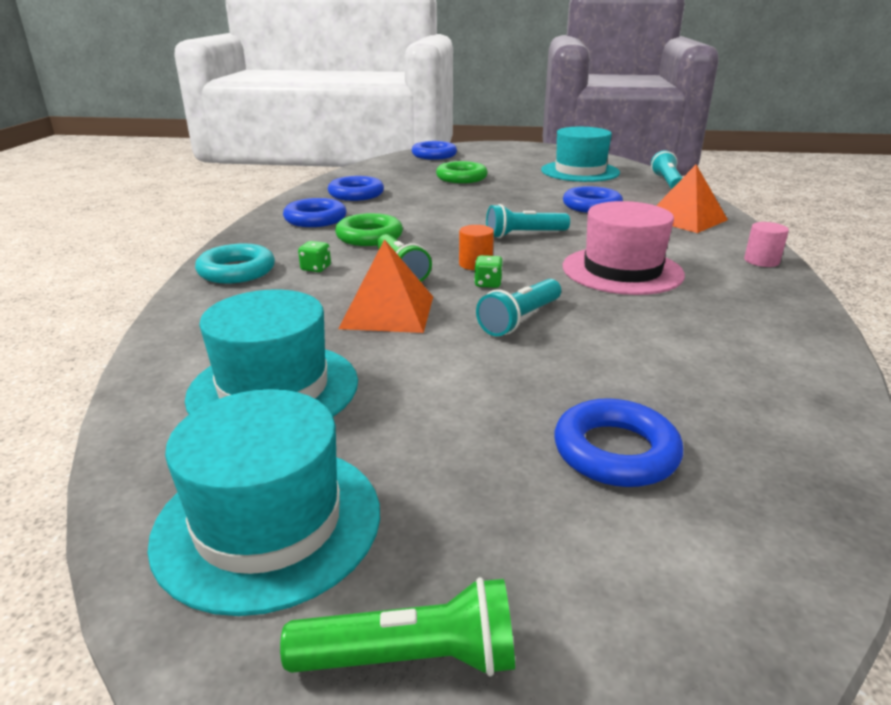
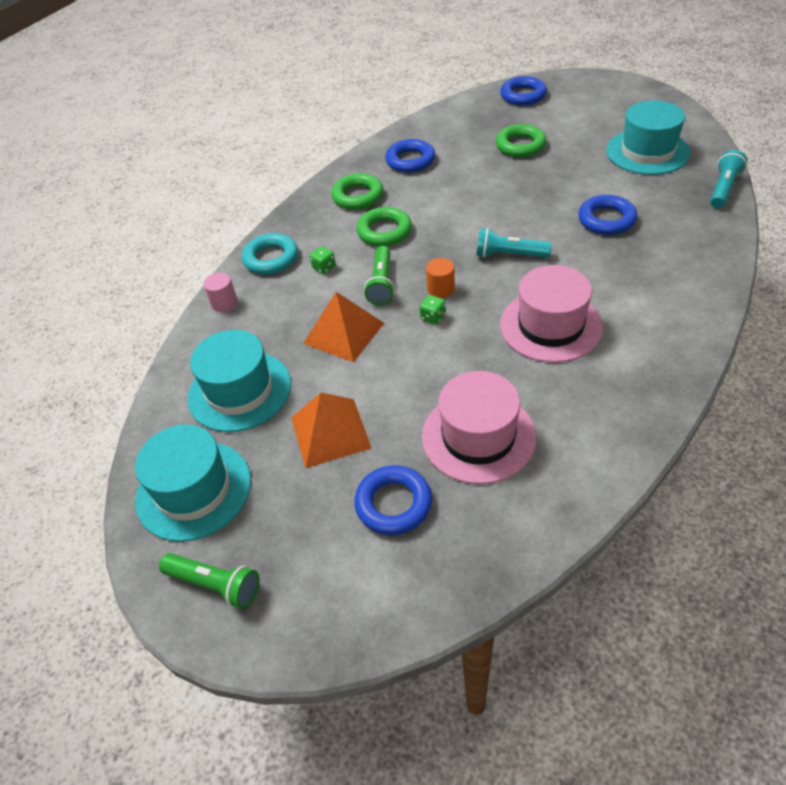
camera: 30 degrees right, 20 degrees up
blue ring [283,198,347,227] -> green ring [331,173,383,210]
turquoise flashlight [476,279,561,336] -> none
orange pyramid [656,165,728,233] -> orange pyramid moved to [291,393,371,468]
pink cylinder [744,222,789,267] -> pink cylinder moved to [203,273,238,312]
none -> pink hat [422,371,536,484]

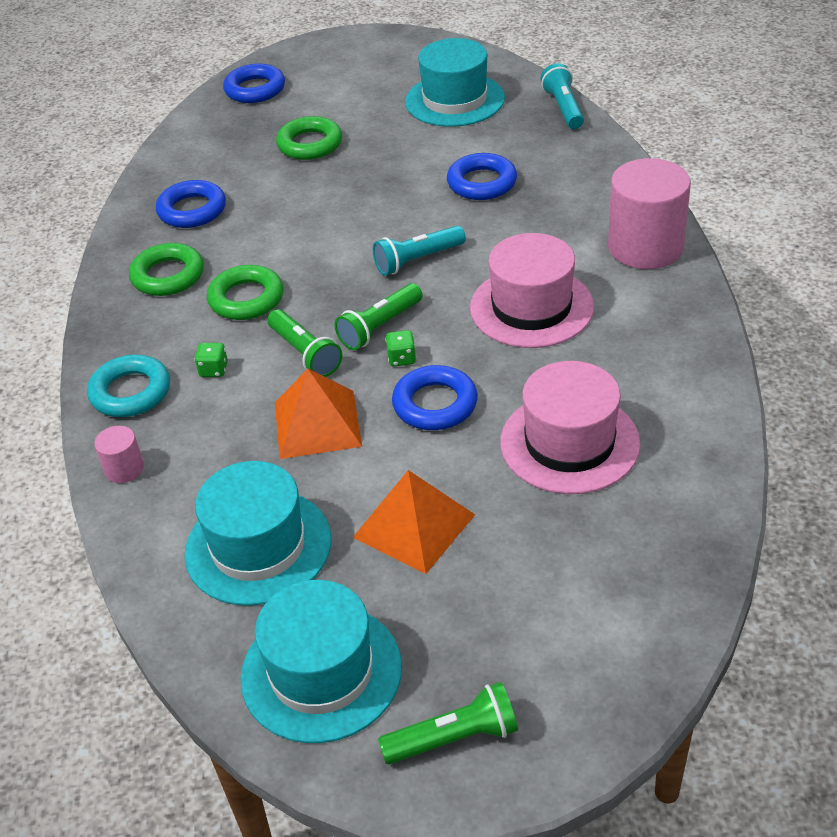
camera: 40 degrees left, 5 degrees down
blue ring [354,465,432,535] -> blue ring moved to [392,365,478,430]
orange cylinder [426,258,455,298] -> green flashlight [334,283,423,350]
none -> pink cylinder [608,158,691,269]

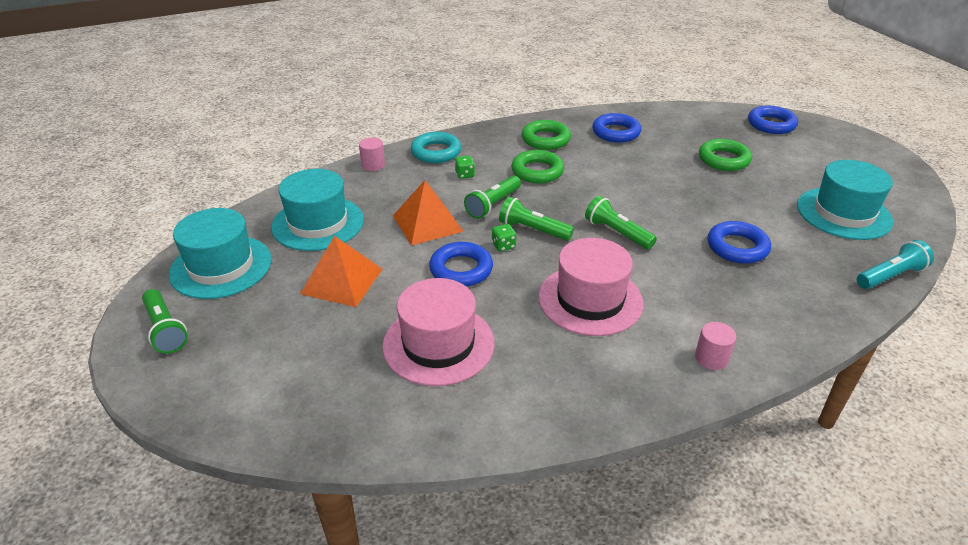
camera: 70 degrees right, 5 degrees down
turquoise flashlight [373,226,466,275] -> green flashlight [585,196,657,249]
pink cylinder [608,158,691,269] -> pink cylinder [695,322,736,370], size x0.45

